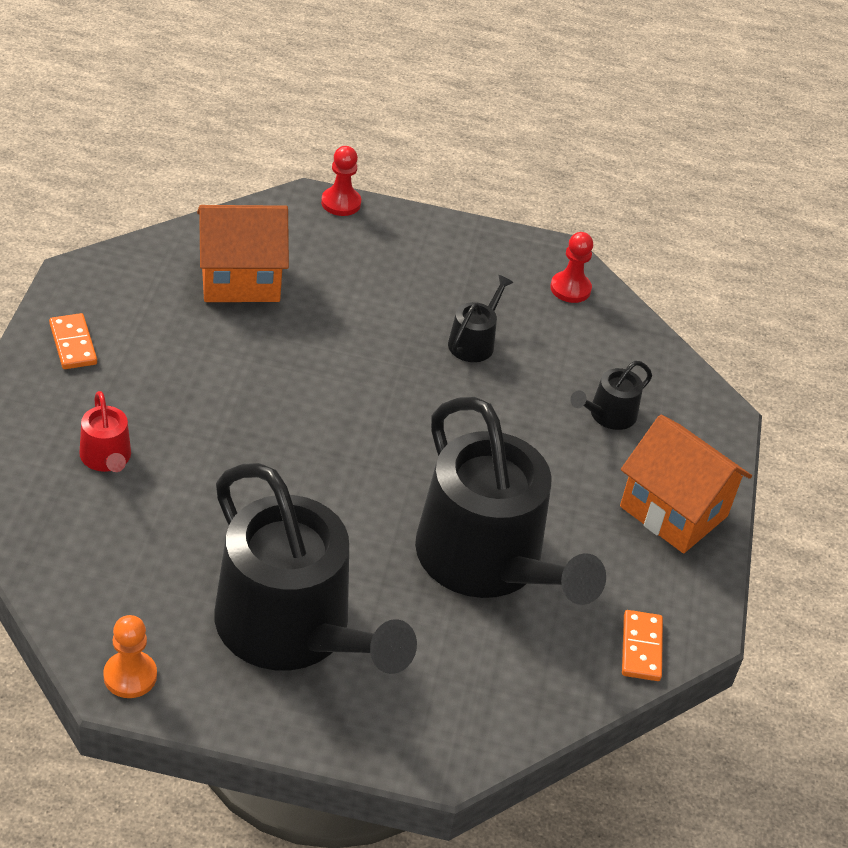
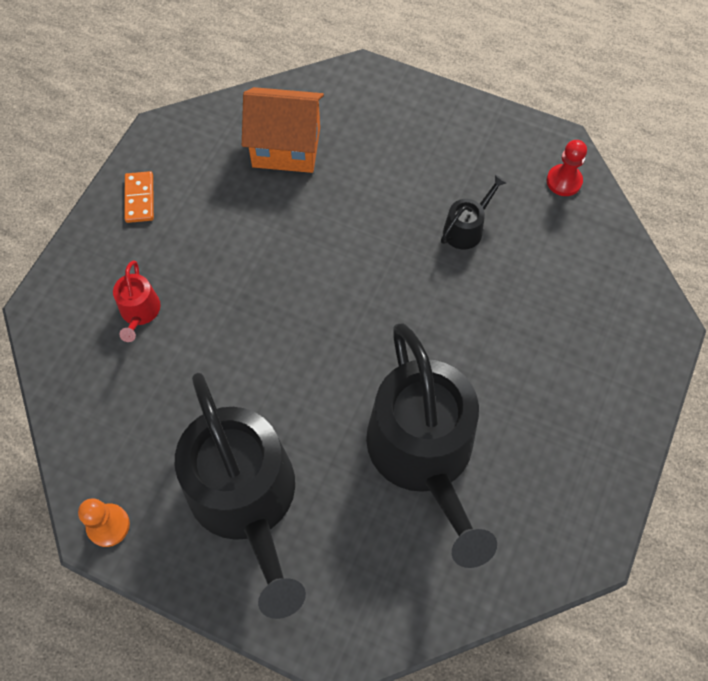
camera: 20 degrees right, 20 degrees up
red pawn [321,146,361,216] -> none
black watering can [570,361,652,430] -> none
orange house [620,414,752,554] -> none
orange domino [622,610,663,681] -> none

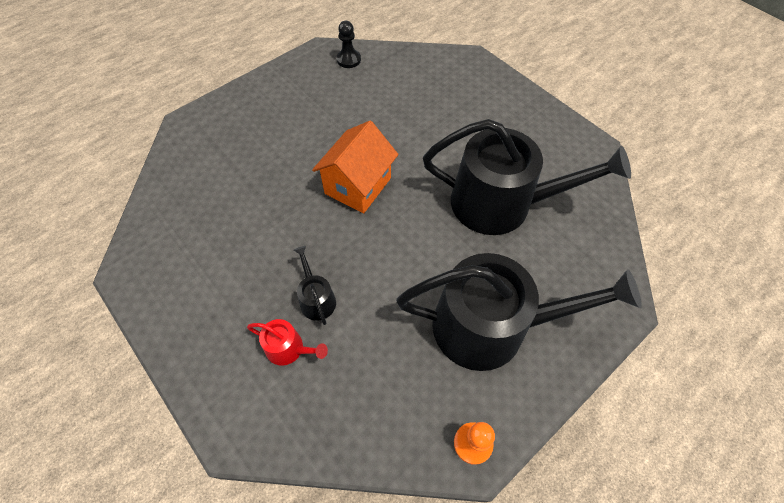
camera: 65 degrees left, 5 degrees down
orange domino [124,171,154,223] -> none
orange house [242,87,324,173] -> orange house moved to [312,121,398,214]
black watering can [441,175,507,249] -> black watering can moved to [294,246,336,325]
red pawn [547,140,587,196] -> black pawn [337,21,361,68]

